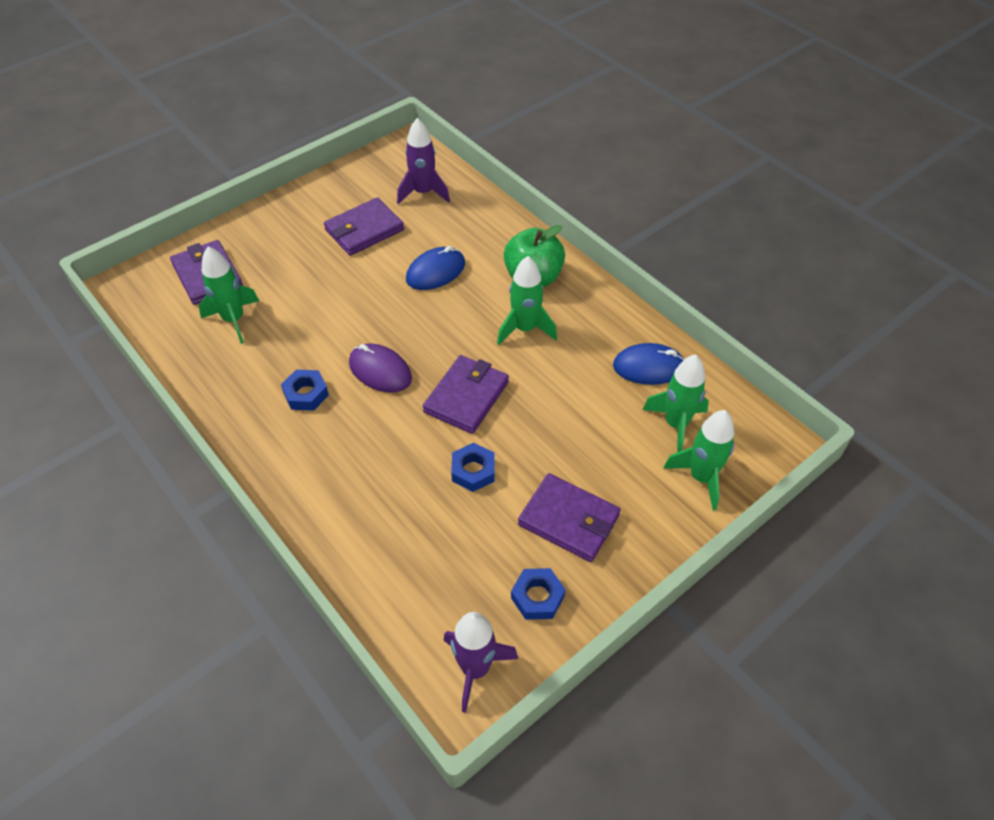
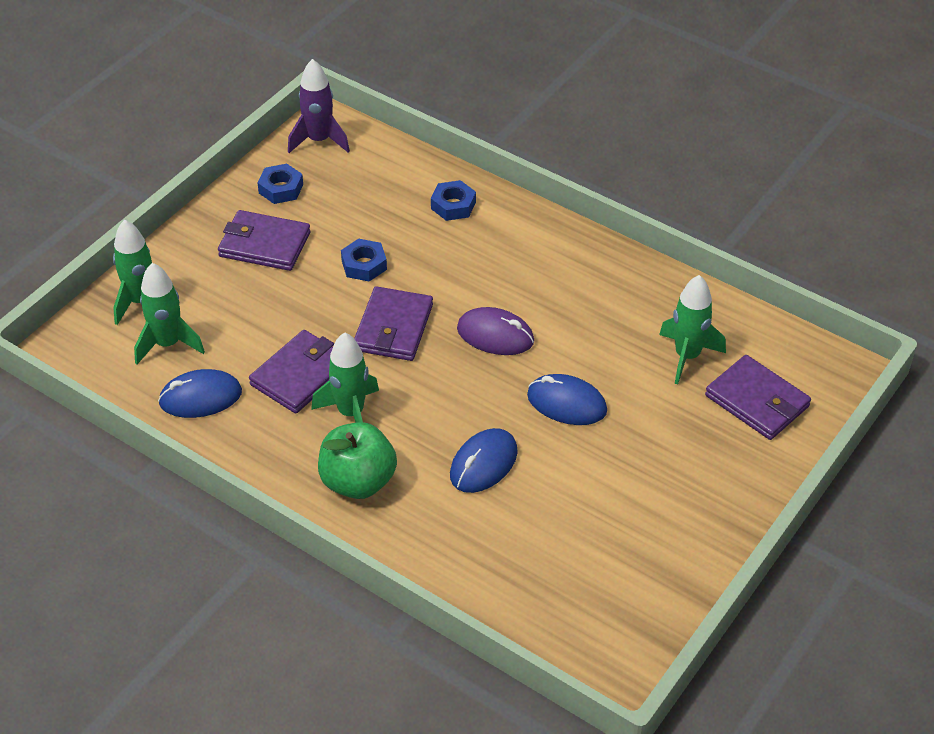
camera: 165 degrees right, 5 degrees down
blue nut [281,370,329,411] -> blue nut moved to [431,180,476,221]
purple wallet [324,197,404,256] -> purple wallet moved to [249,330,334,414]
purple rocket [397,118,450,204] -> none
none -> blue mouse [527,374,607,425]

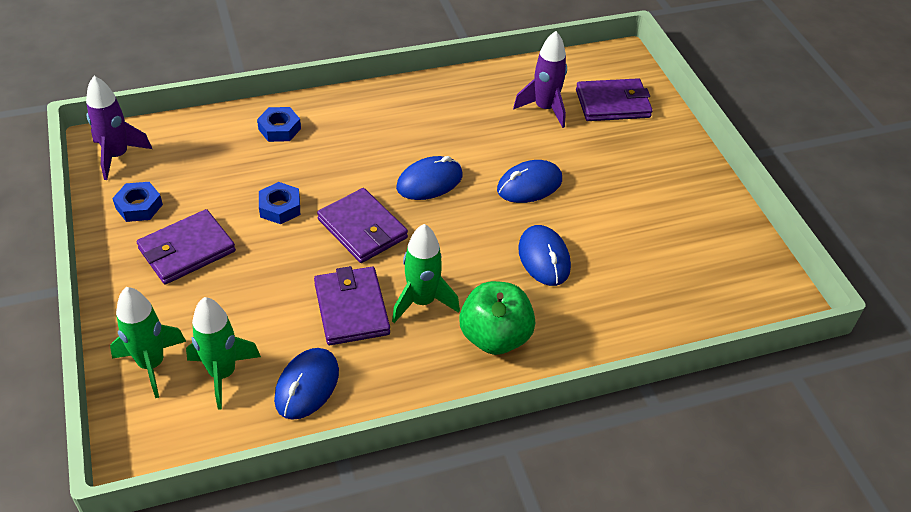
camera: 55 degrees left, 0 degrees up
purple mouse [457,307,534,355] -> blue mouse [396,156,463,200]
green rocket [659,275,726,384] -> purple rocket [513,31,567,128]

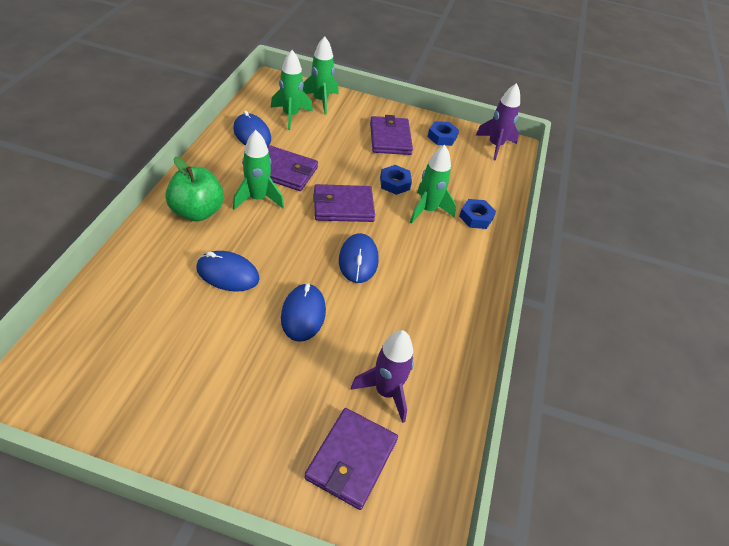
camera: 120 degrees right, 0 degrees up
none -> green rocket [410,145,456,224]

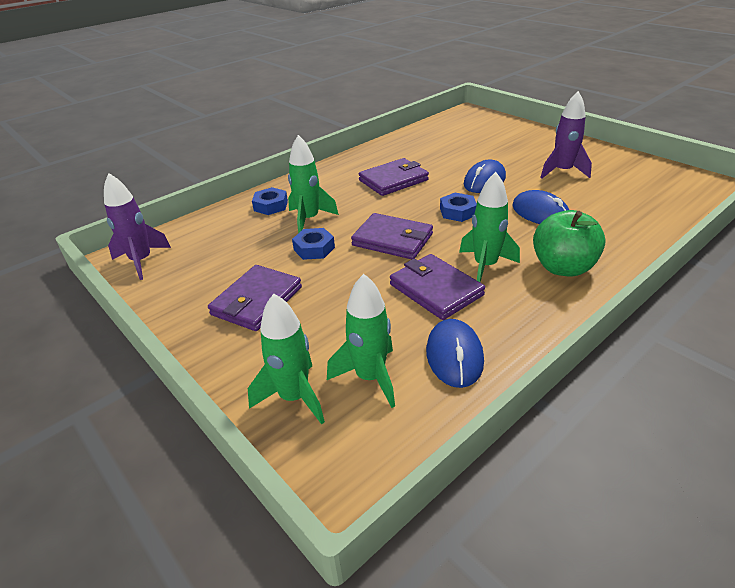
camera: 140 degrees left, 10 degrees down
purple wallet [304,408,398,510] -> purple wallet moved to [359,158,429,196]
blue mouse [339,233,379,283] -> none
purple rocket [351,330,414,423] -> purple rocket moved to [540,91,592,179]
blue nut [428,121,459,146] -> blue nut moved to [440,193,477,222]

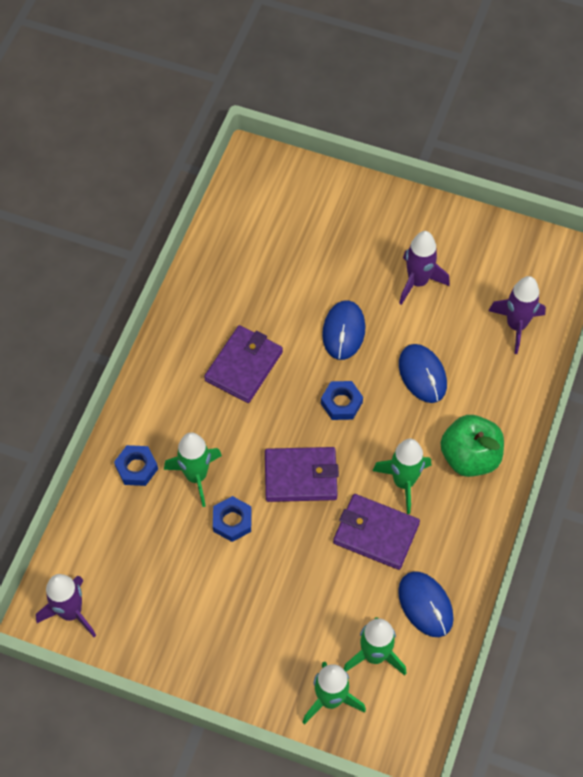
camera: 30 degrees left, 25 degrees up
purple wallet [208,265,302,331] -> none
blue mouse [512,190,569,224] -> blue mouse turned 45 degrees clockwise [399,344,447,403]
none -> purple rocket [489,276,546,354]

